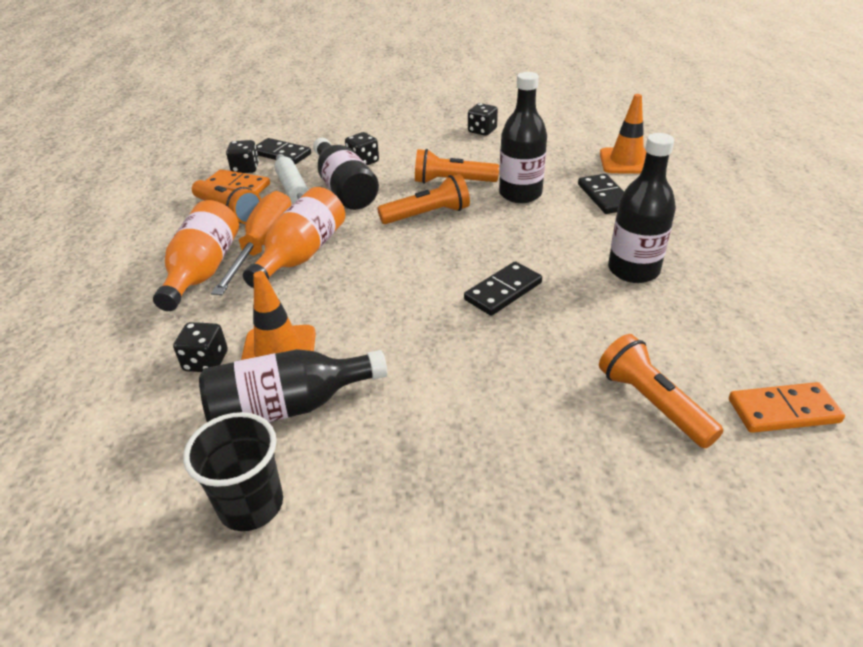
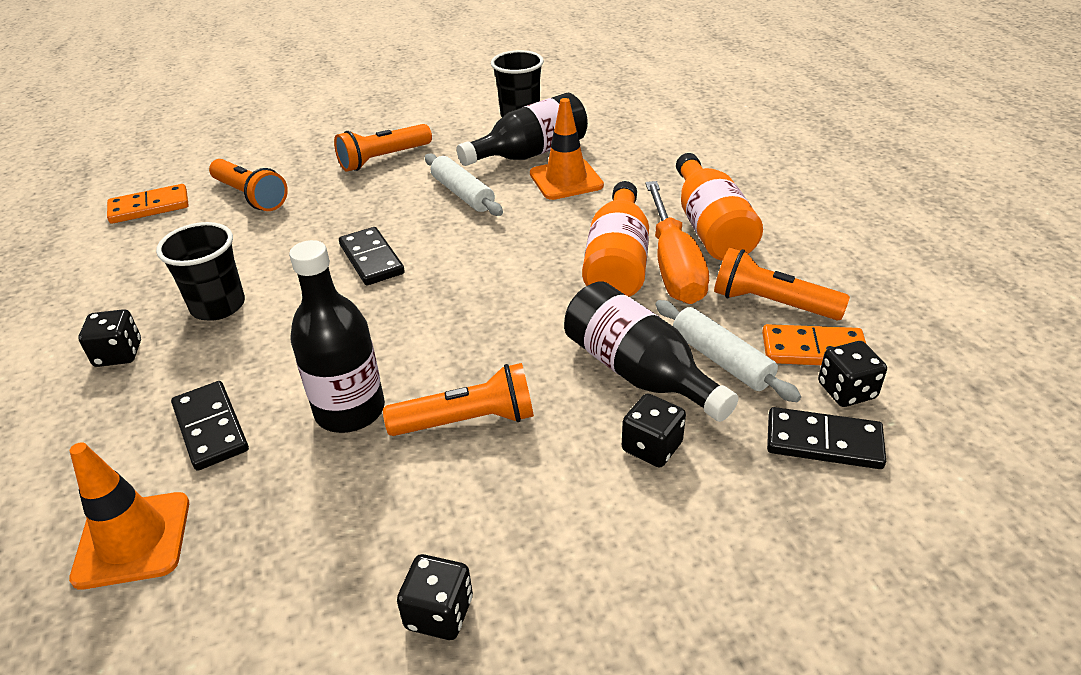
camera: 165 degrees right, 0 degrees up
black dice [173,322,228,372] -> black dice moved to [79,309,141,367]
orange flashlight [377,174,470,224] -> orange flashlight moved to [334,124,432,172]
black domino [464,261,542,316] -> black domino turned 60 degrees counterclockwise [339,227,405,285]
black bottle [608,133,676,283] -> black cup [156,222,245,321]
none -> white rolling pin [425,153,503,216]

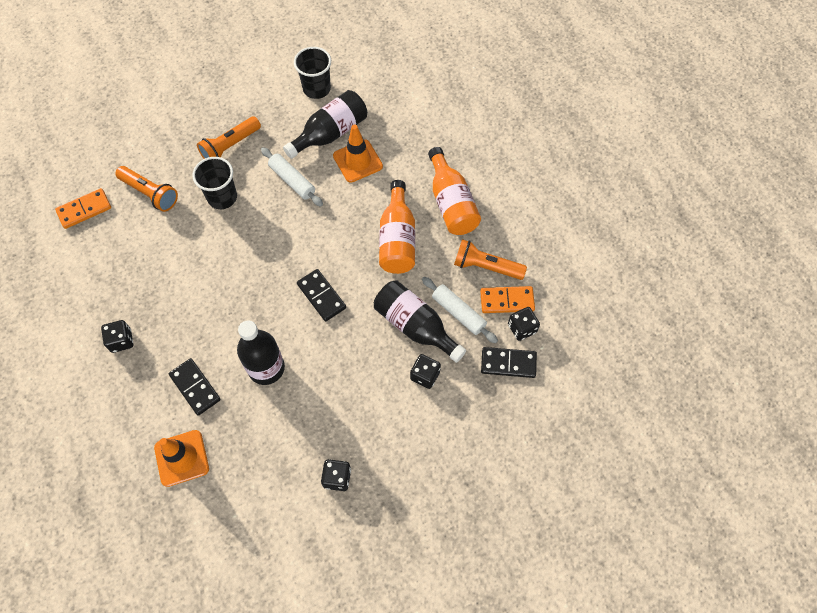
camera: 10 degrees left, 25 degrees up
black cup [156,222,245,321] -> black cup moved to [192,157,237,209]
black domino [339,227,405,285] -> black domino moved to [297,269,346,321]
orange flashlight [383,363,534,436] -> none
orange screwdriver [645,181,709,304] -> none

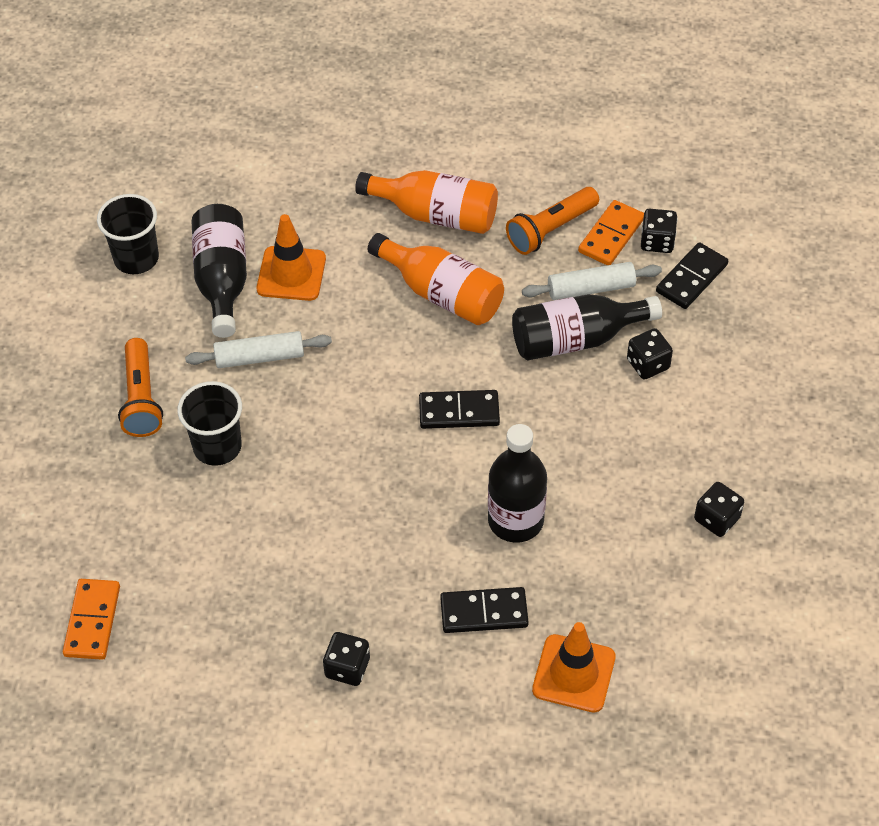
camera: 55 degrees left, 10 degrees down
orange flashlight [115,166,178,212] -> none

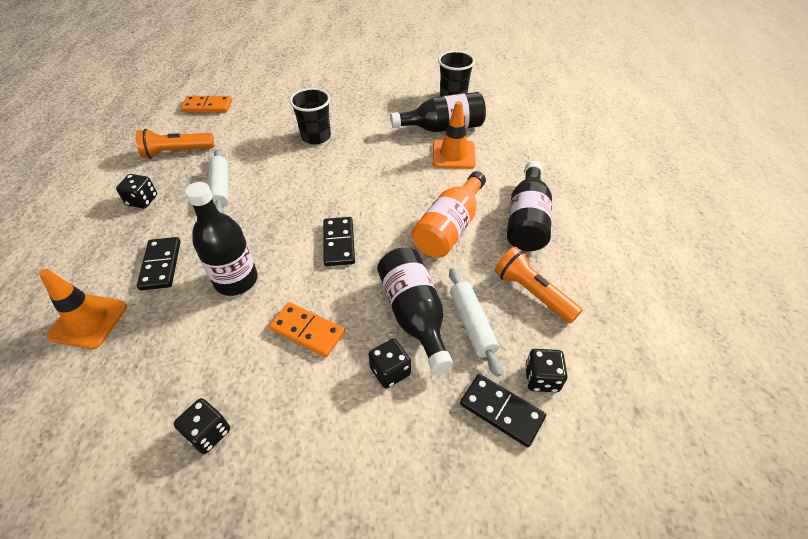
camera: 85 degrees right, 5 degrees down
orange flashlight [118,338,163,437] -> orange flashlight moved to [136,129,214,158]
white rolling pin [185,331,332,368] -> white rolling pin moved to [208,149,228,213]
orange bottle [355,170,498,234] -> black bottle [507,161,552,251]
orange domino [578,200,644,265] -> orange domino moved to [269,302,345,357]

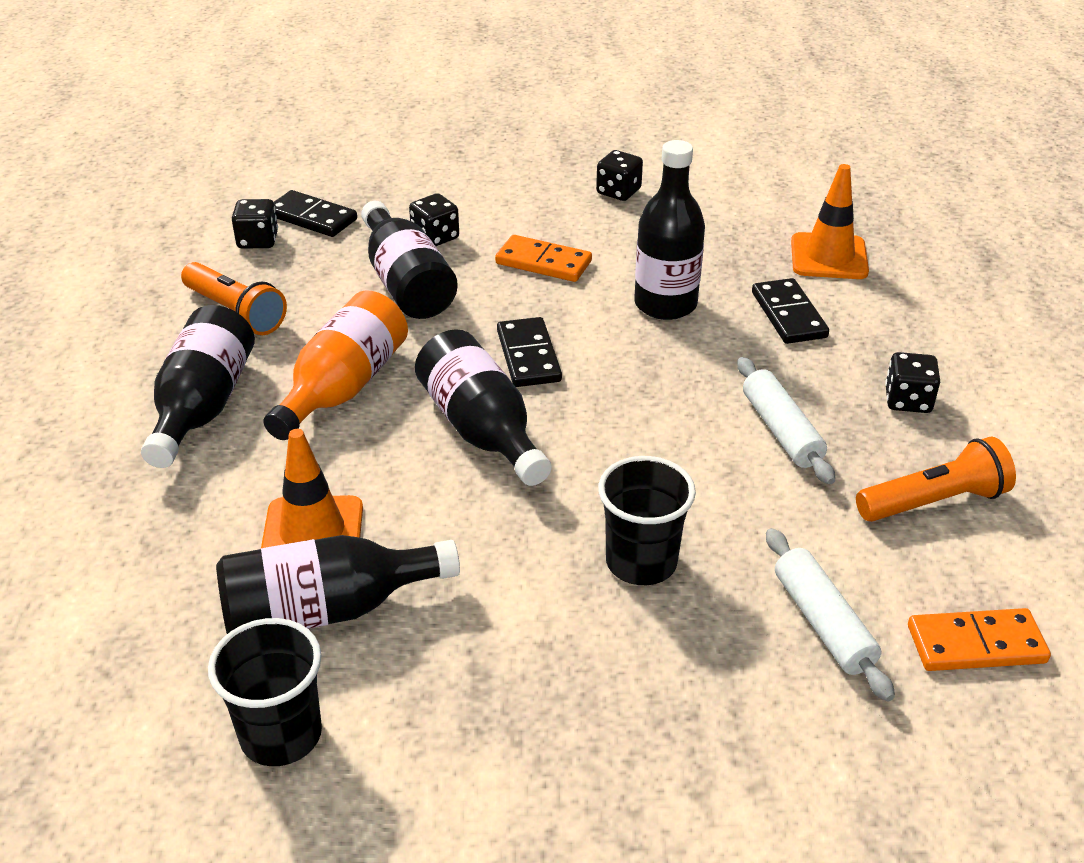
camera: 175 degrees right, 10 degrees down
white rolling pin [449,268,502,377] -> white rolling pin moved to [766,528,895,702]
none -> black bottle [415,329,552,486]

